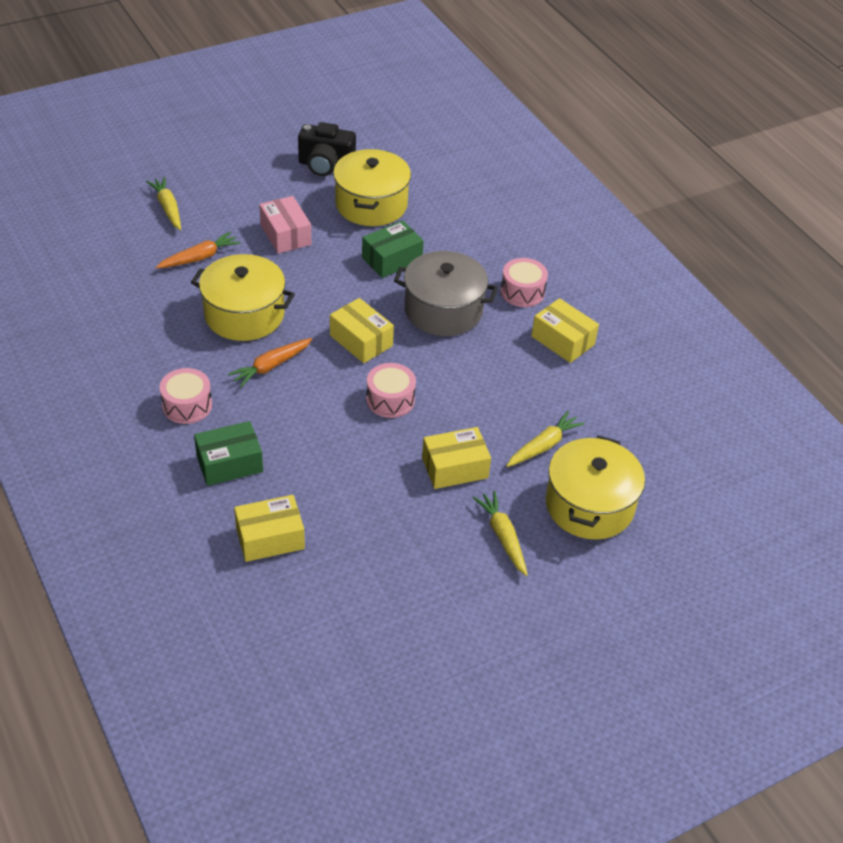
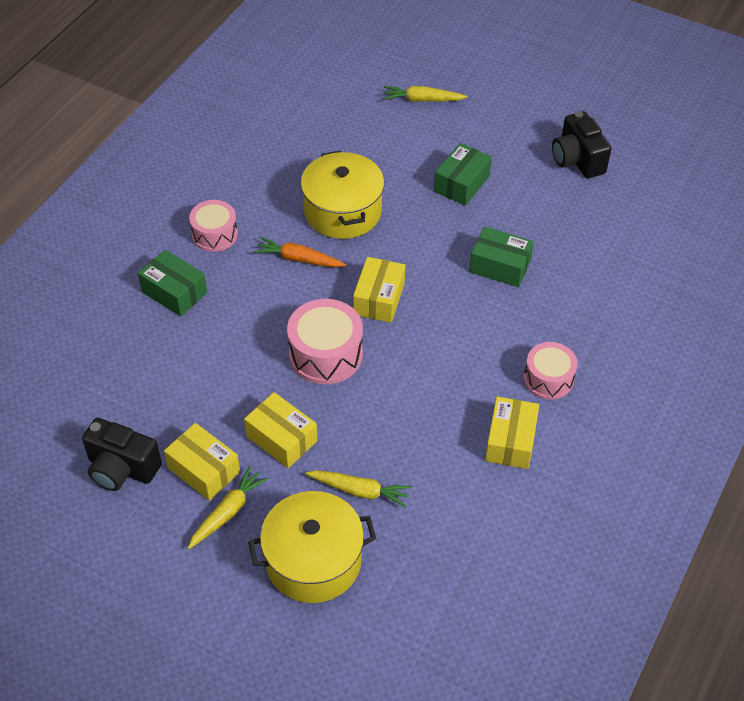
camera: 60 degrees right, 5 degrees up
yellow carrot [146,177,181,230] -> yellow carrot turned 120 degrees counterclockwise [383,86,467,102]
orange carrot [156,232,241,269] -> none
yellow box [234,495,305,562] -> yellow box moved to [164,423,240,501]
pink box [259,196,311,254] -> green box [434,143,492,206]
yellow pot [333,149,411,226] -> none
pink drum [366,363,416,418] -> pink drum [287,299,363,384], size x1.50
grey pot [394,251,498,336] -> none
none -> black camera [82,418,162,491]

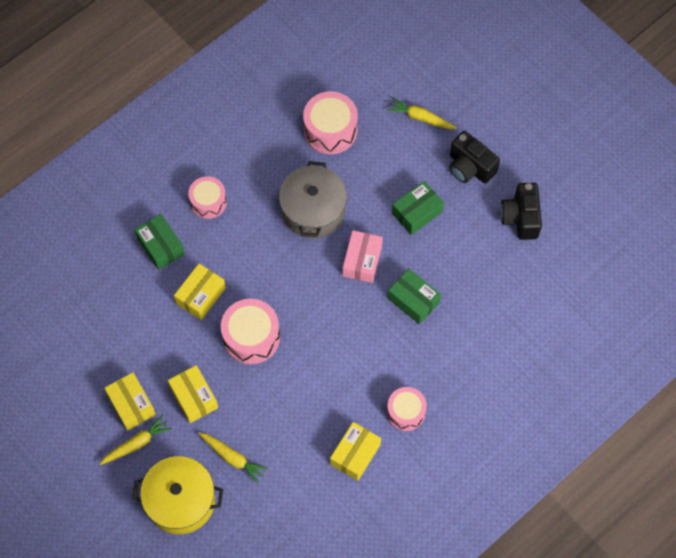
camera: 20 degrees right, 15 degrees up
black camera [82,418,162,491] -> black camera moved to [449,131,500,184]
orange carrot [254,237,346,267] -> none
yellow pot [301,150,384,239] -> grey pot [279,161,347,238]
yellow box [353,257,405,323] -> yellow box moved to [174,263,226,320]
none -> pink drum [303,91,358,154]
none -> pink box [343,230,383,283]

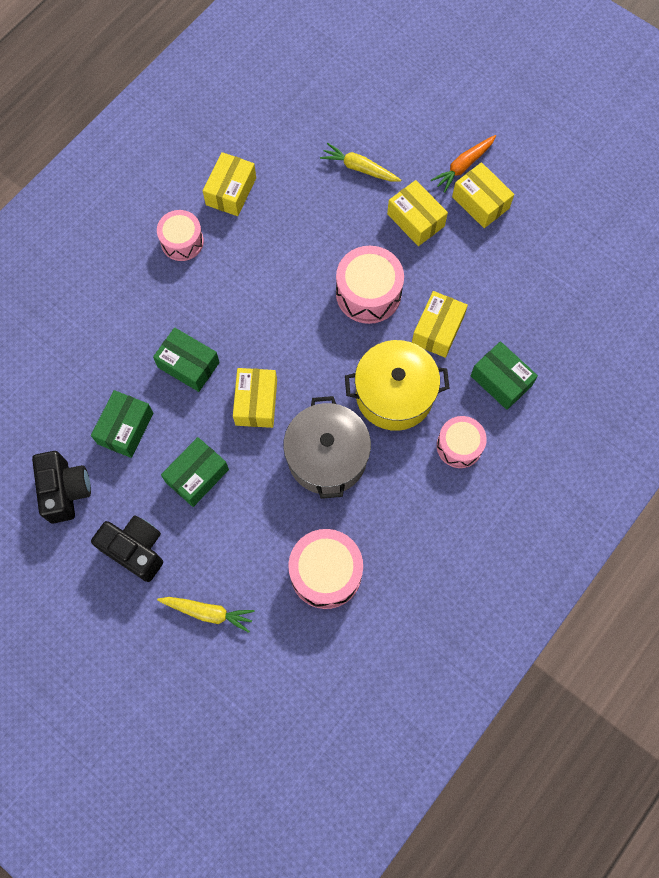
camera: 170 degrees right, 5 degrees up
yellow carrot [100,414,172,465] -> orange carrot [431,135,496,193]
yellow pot [132,456,223,534] -> yellow pot moved to [345,340,450,431]
pink box [343,230,383,283] -> yellow box [233,368,277,428]
none -> green box [91,390,154,458]

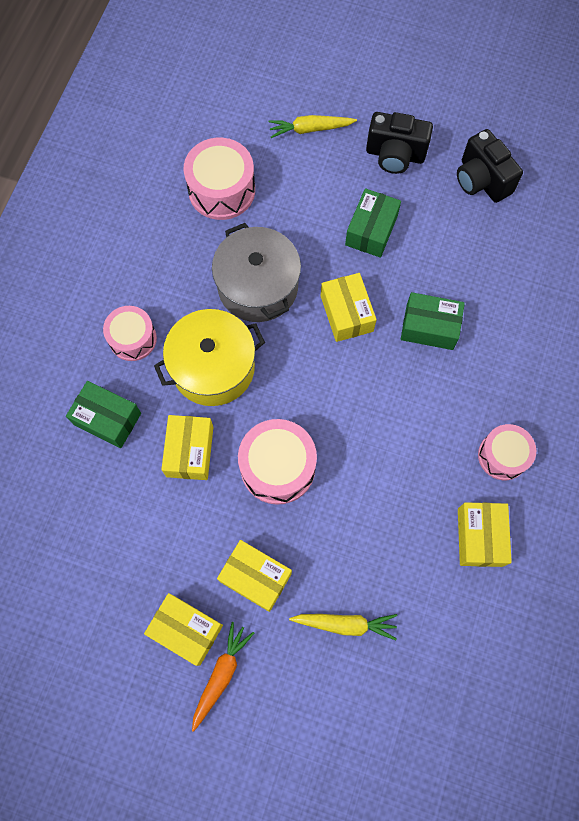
camera: 160 degrees right, 0 degrees up
green box [91,390,154,458] -> none

